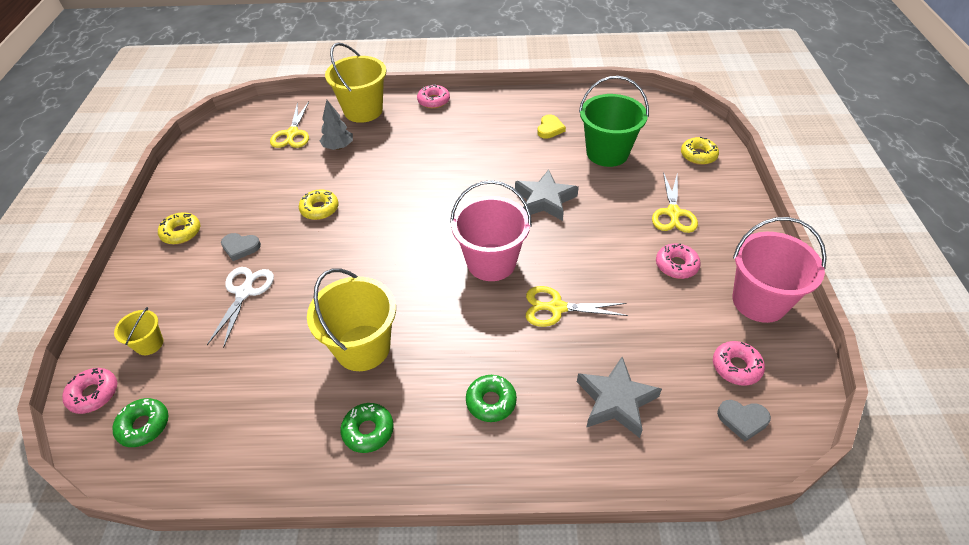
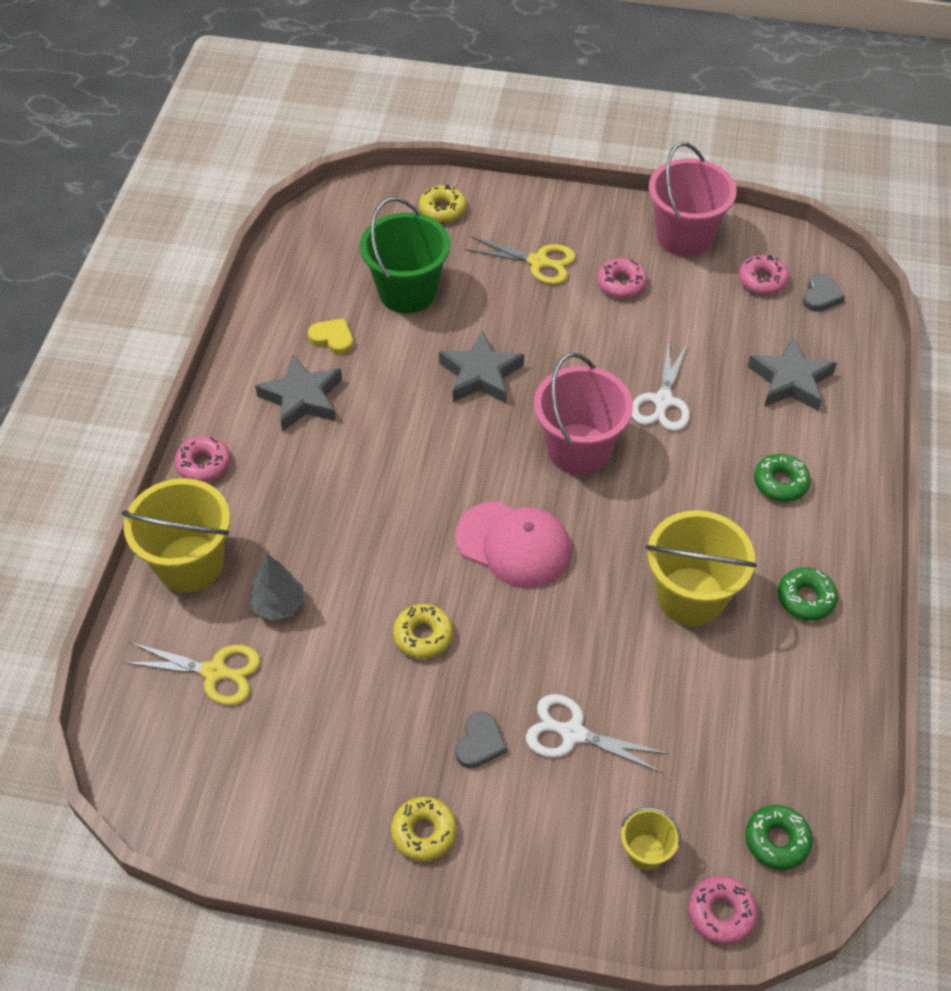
camera: 80 degrees left, 5 degrees up
yellow scissors [526,286,628,327] -> white scissors [632,342,690,431]
none -> grey star [255,354,342,432]
none -> pink cap [455,501,571,588]

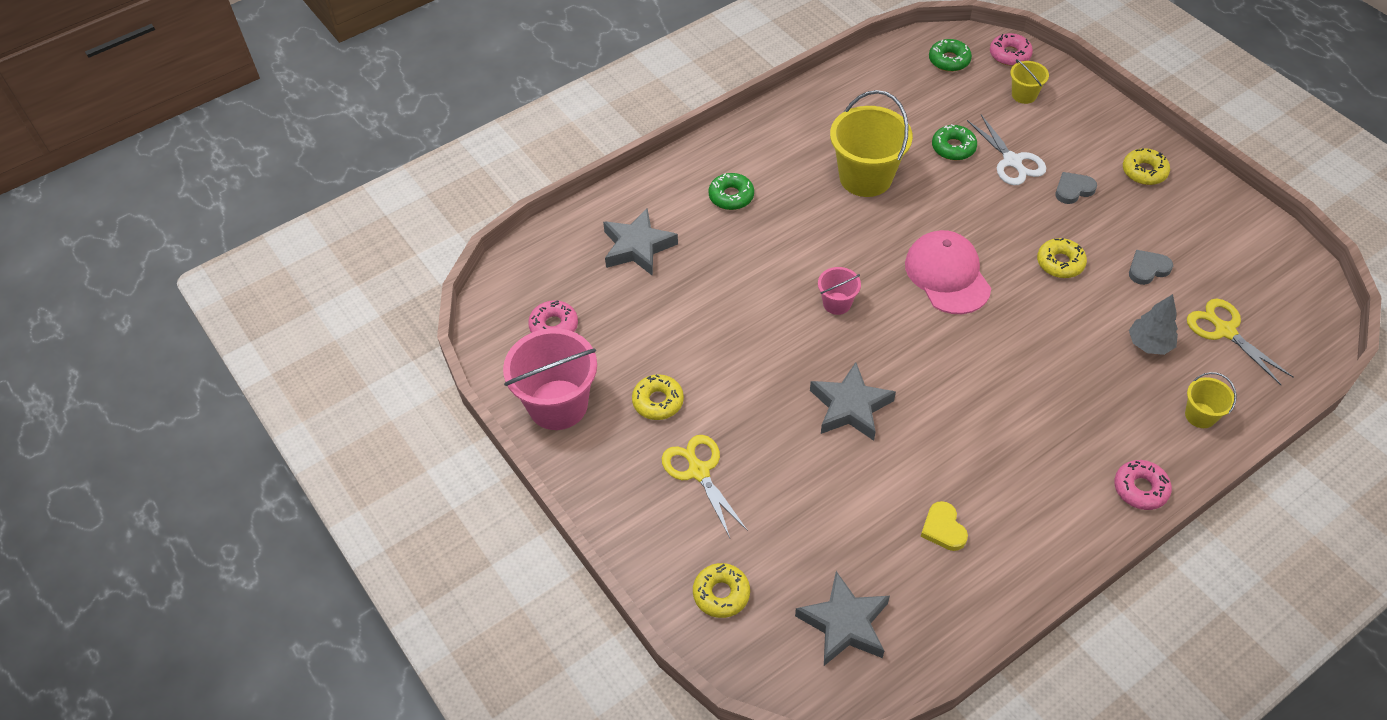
camera: 135 degrees left, 0 degrees up
yellow bucket [121,478,230,593] -> yellow bucket [1185,372,1237,428], size x0.50
grey star [255,354,342,432] -> grey star moved to [795,571,890,666]
green bucket [360,197,450,313] -> none
pink bucket [534,353,633,474] -> pink bucket [818,267,861,315], size x0.50
pink donut [597,258,647,298] -> yellow donut [632,374,684,420]
white scissors [632,342,690,431] -> none
green donut [778,567,838,621] -> green donut moved to [932,124,977,160]
grey heart [803,273,845,311] -> grey heart moved to [1129,250,1173,285]

